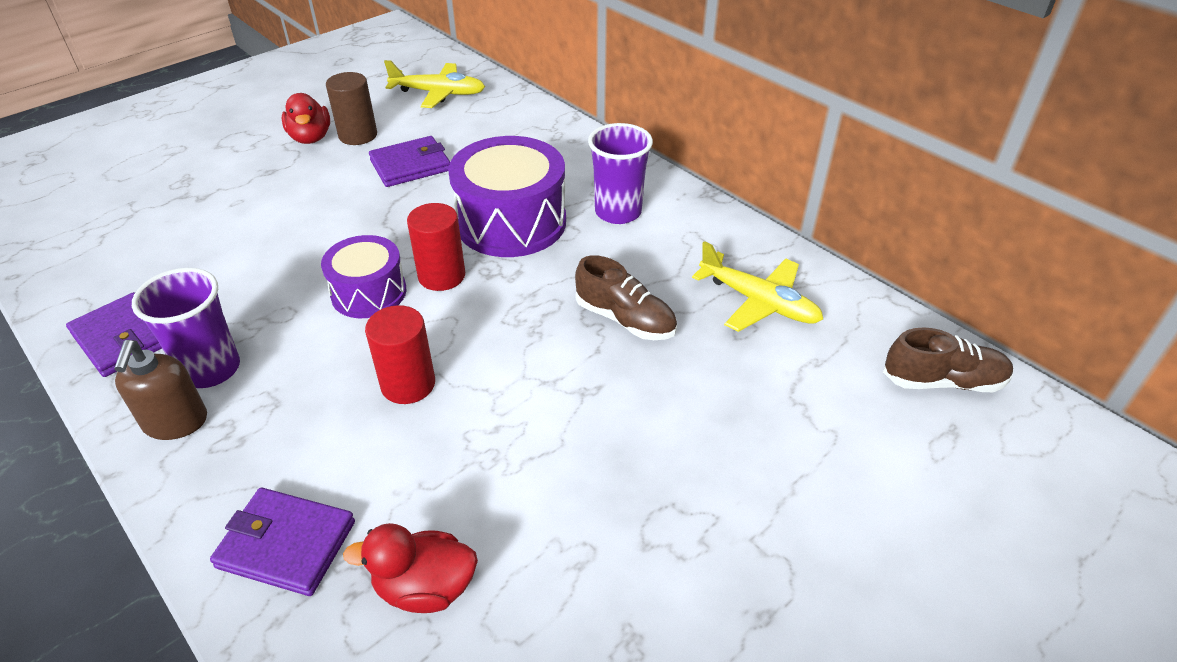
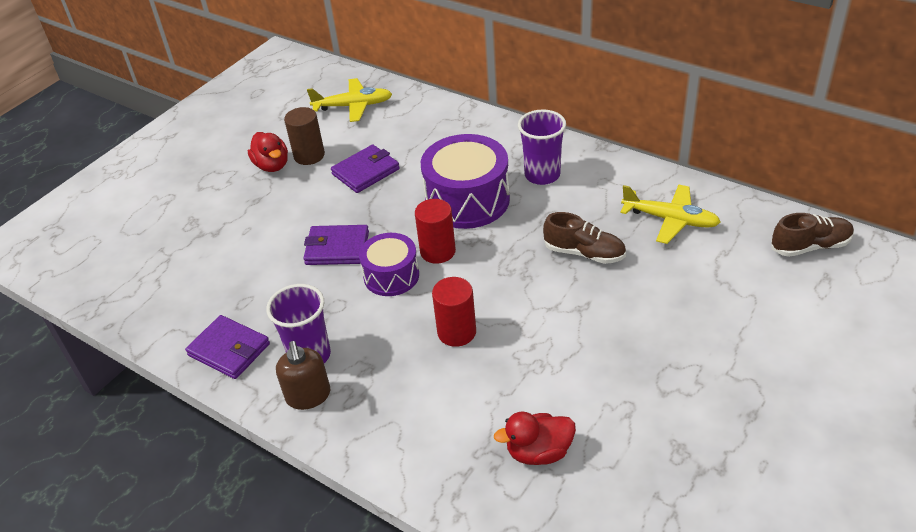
camera: 10 degrees left, 0 degrees up
purple wallet [210,488,355,596] -> purple wallet moved to [303,225,369,265]

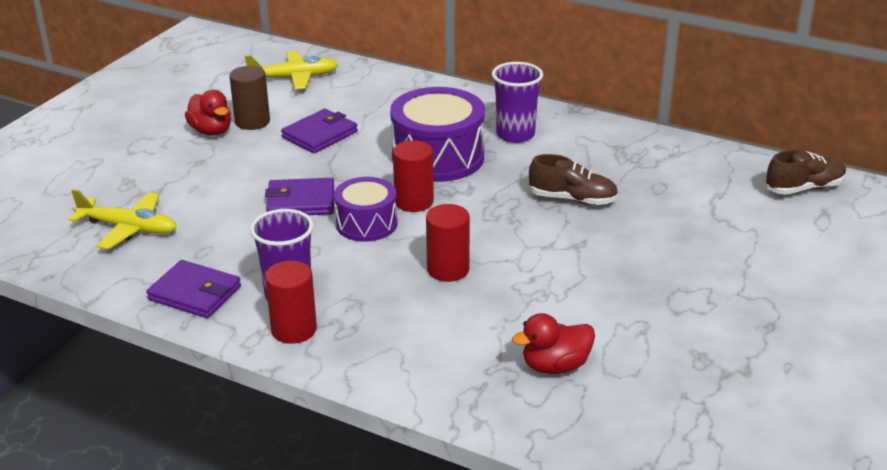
camera: 10 degrees left, 10 degrees down
brown soap dispenser [276,341,330,410] -> red cylinder [265,261,317,344]
yellow plane [620,185,721,244] -> yellow plane moved to [69,189,177,249]

